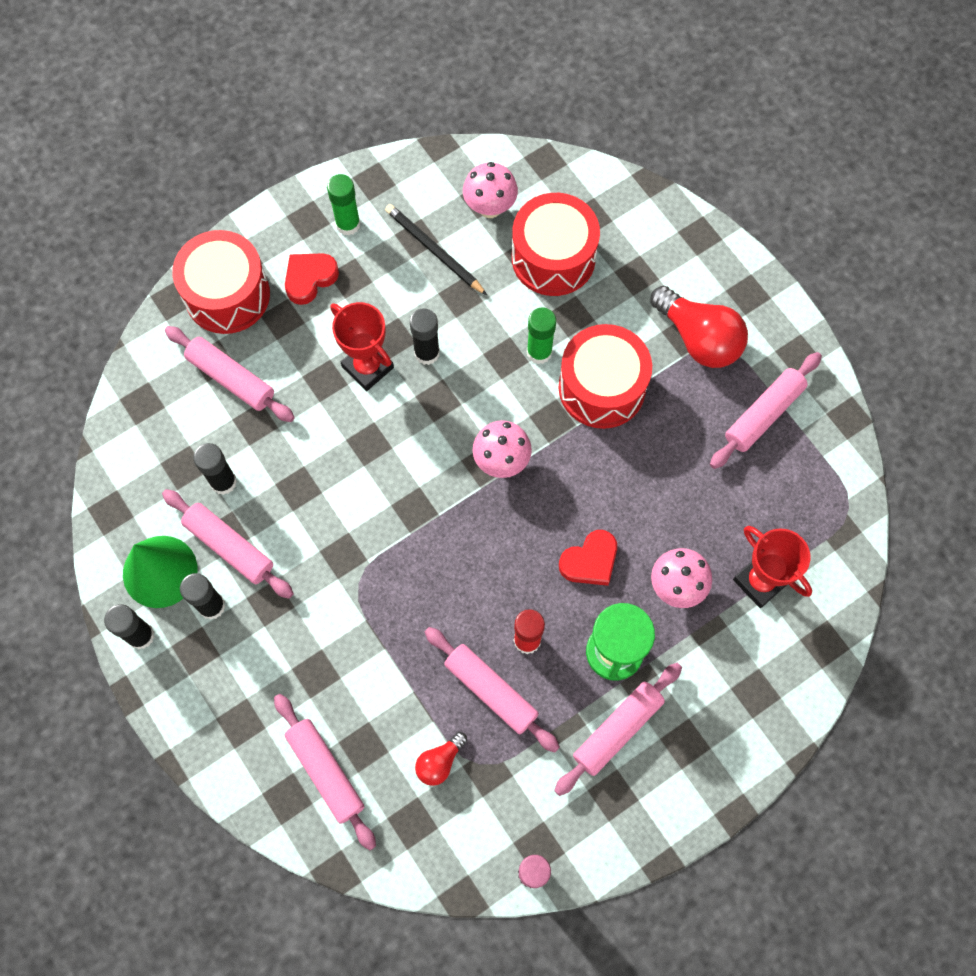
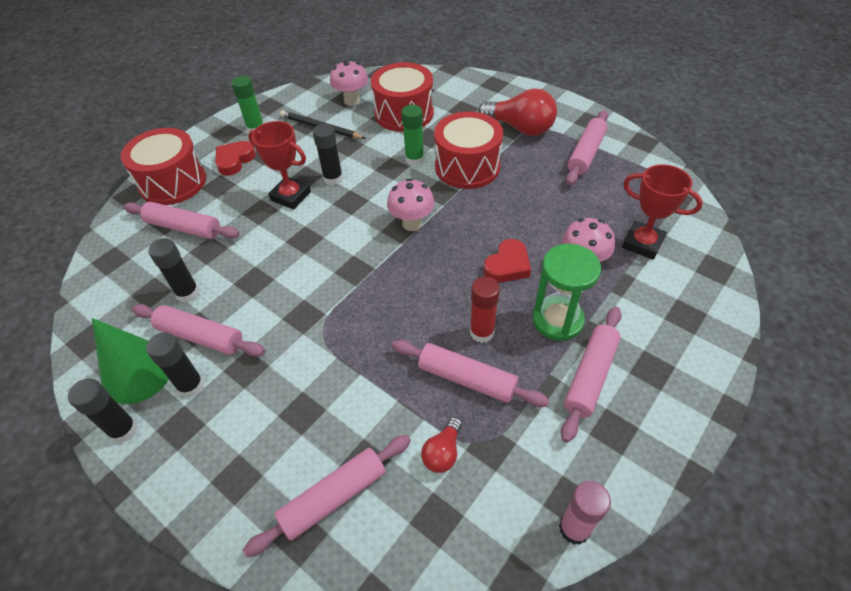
camera: 15 degrees left, 20 degrees down
pink rolling pin [274,694,376,850] -> pink rolling pin turned 75 degrees counterclockwise [243,435,411,557]

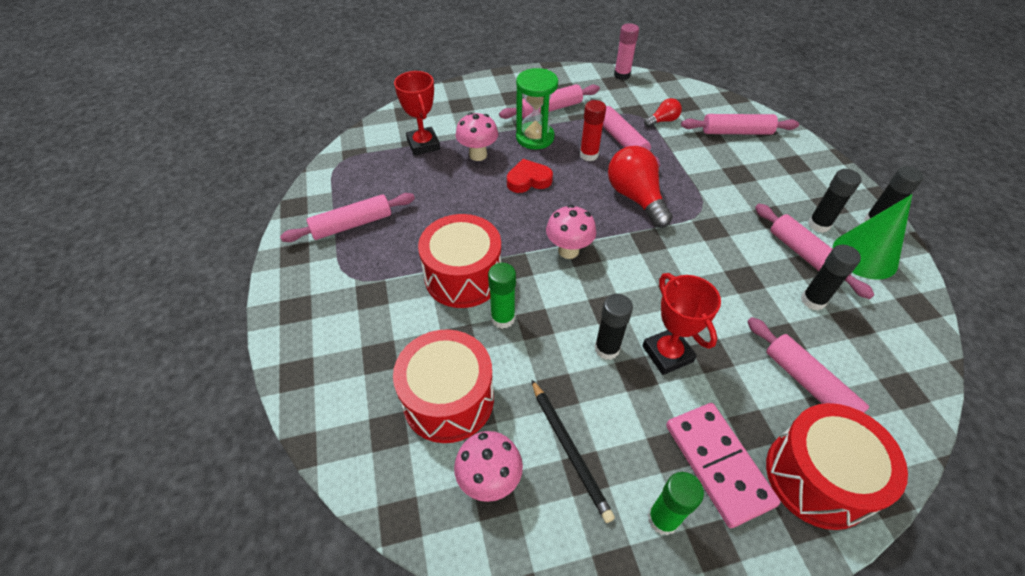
camera: 145 degrees left, 0 degrees up
red heart [215,141,256,176] -> pink domino [666,403,780,528]
red light bulb [478,88,557,136] -> red light bulb moved to [608,146,673,228]

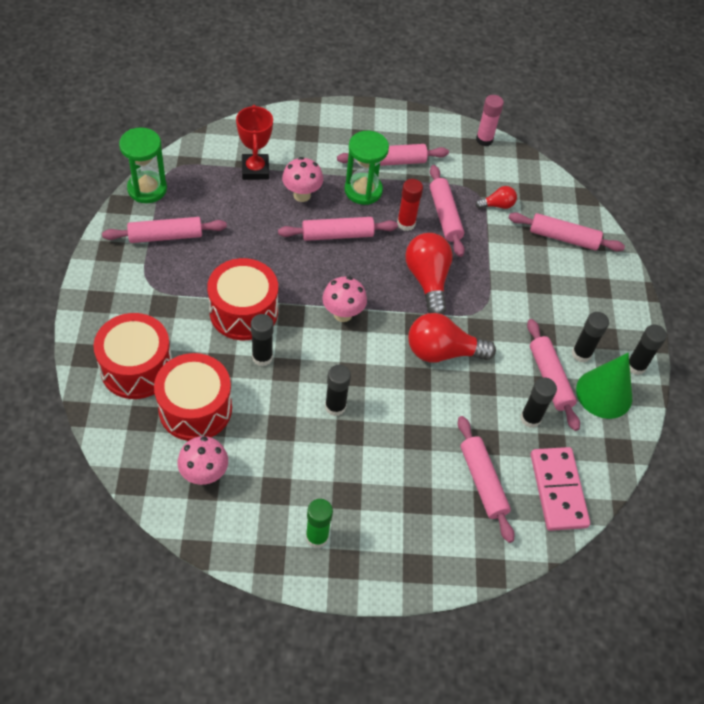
camera: 10 degrees right, 5 degrees up
green glue stick [488,263,516,329] -> black glue stick [251,314,274,366]
red heart [507,159,553,193] -> pink rolling pin [278,217,398,241]
black pencil [531,379,615,523] -> none
red trophy [642,273,721,375] -> none
pink domino [666,403,780,528] -> pink domino moved to [531,447,590,531]
red drum [766,403,908,530] -> red drum moved to [93,313,172,399]
none -> green hourglass [119,127,167,203]
none -> red light bulb [408,313,496,363]

